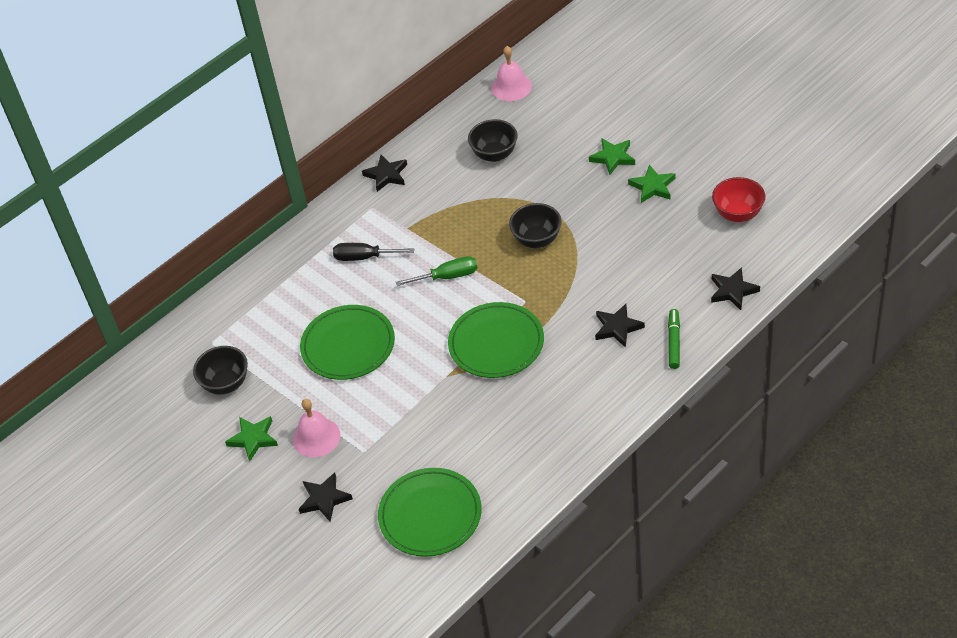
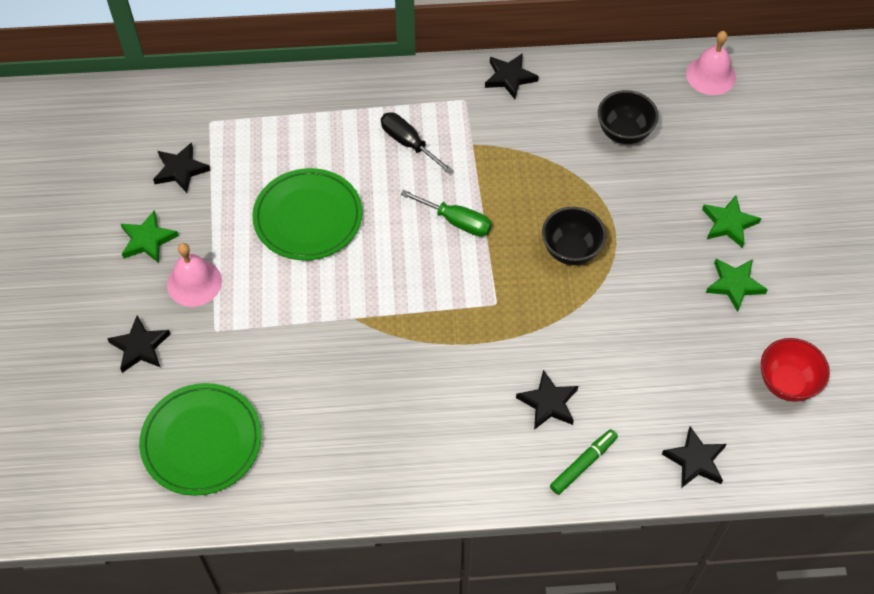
camera: 35 degrees right, 10 degrees up
black bowl [193,346,248,395] -> black star [153,142,211,193]
green plate [448,302,544,378] -> none

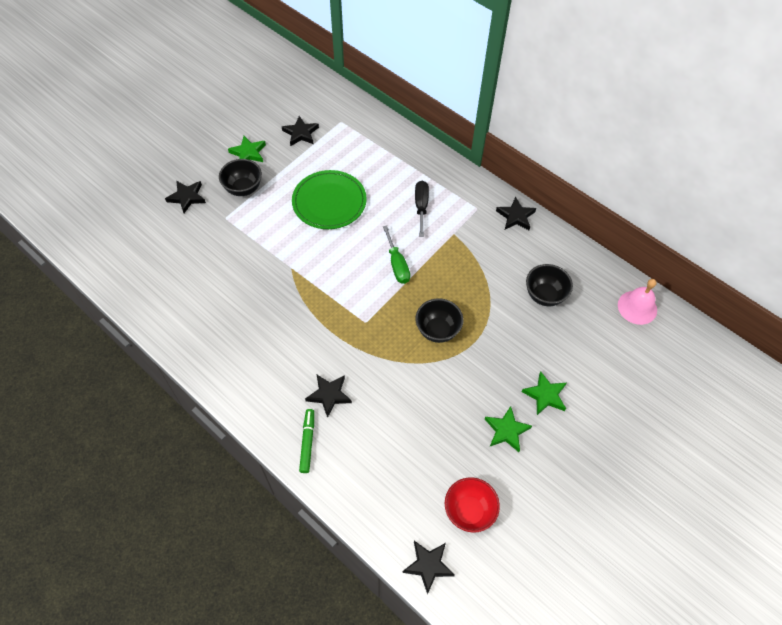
camera: 45 degrees right, 0 degrees up
green plate [139,383,262,496] -> none
pink bell [167,243,222,307] -> black bowl [219,159,262,196]
green marker [550,429,618,495] -> green marker turned 90 degrees counterclockwise [299,409,314,473]
black star [662,426,726,488] -> black star moved to [402,541,455,595]

